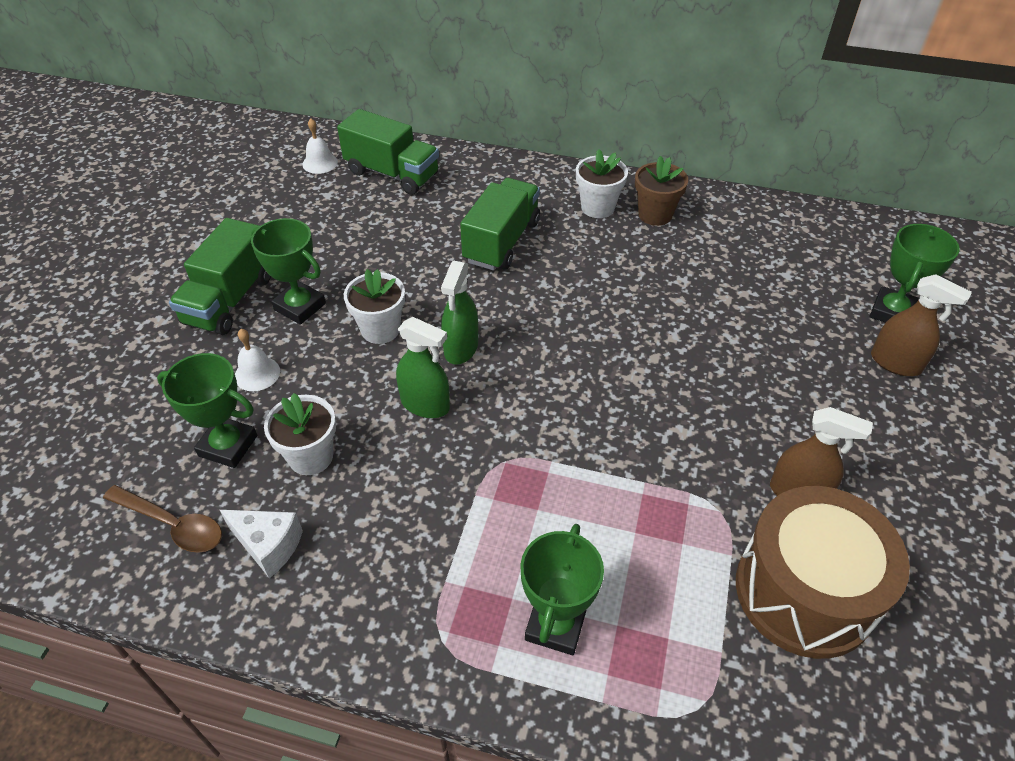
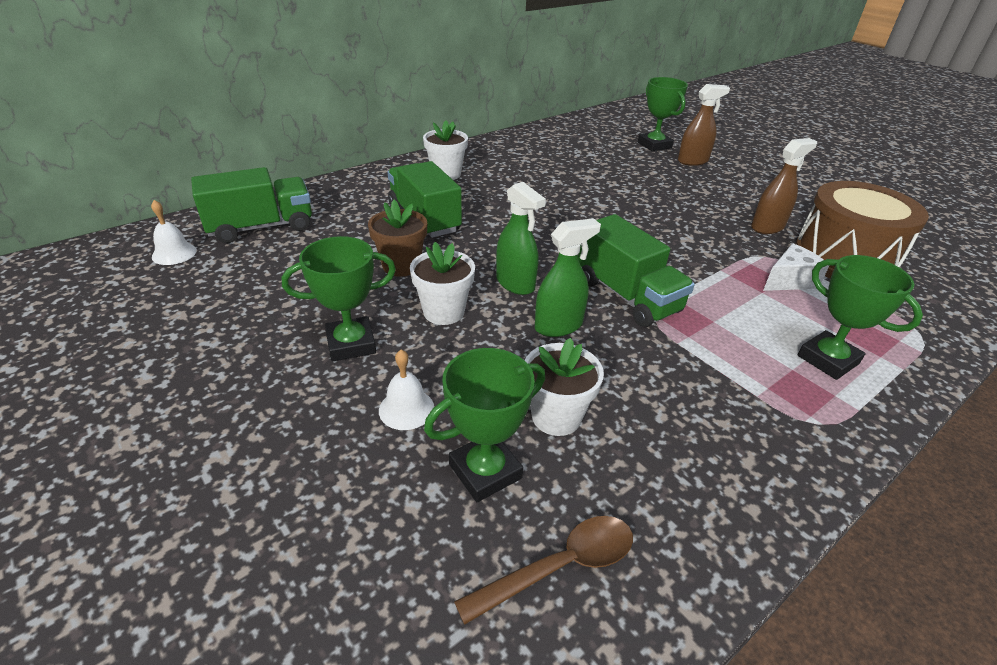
camera: 55 degrees left, 10 degrees down
green truck [169,218,271,335] -> green truck moved to [578,214,695,327]
white cheese [220,510,303,578] -> white cheese moved to [763,243,830,291]
brown flower pot [635,156,688,226] -> brown flower pot moved to [368,200,427,277]

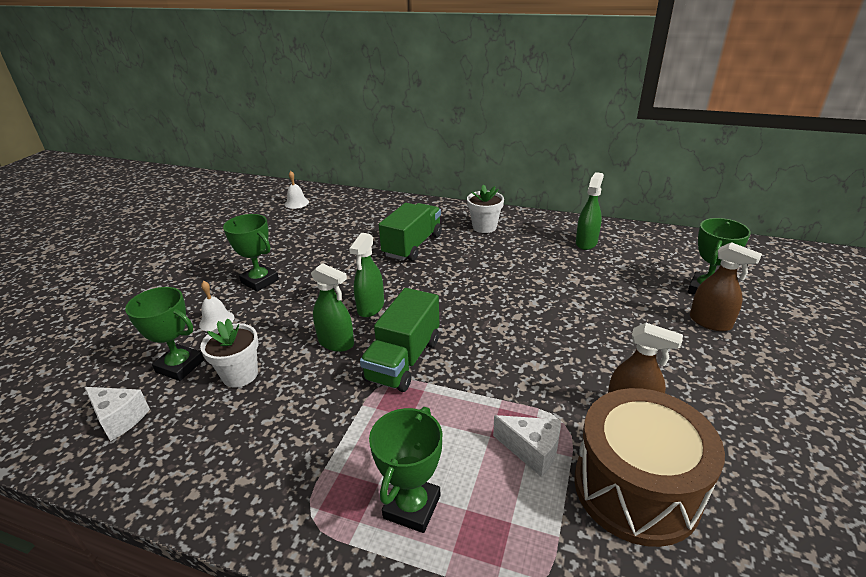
camera: 60 degrees right, 5 degrees down
green truck [191,167,312,243] -> none
brown flower pot [368,200,427,277] -> none
white flower pot [410,242,475,325] -> none
brown spoon [454,516,633,625] -> white cheese [84,387,150,441]
none -> green spray bottle [576,172,604,250]

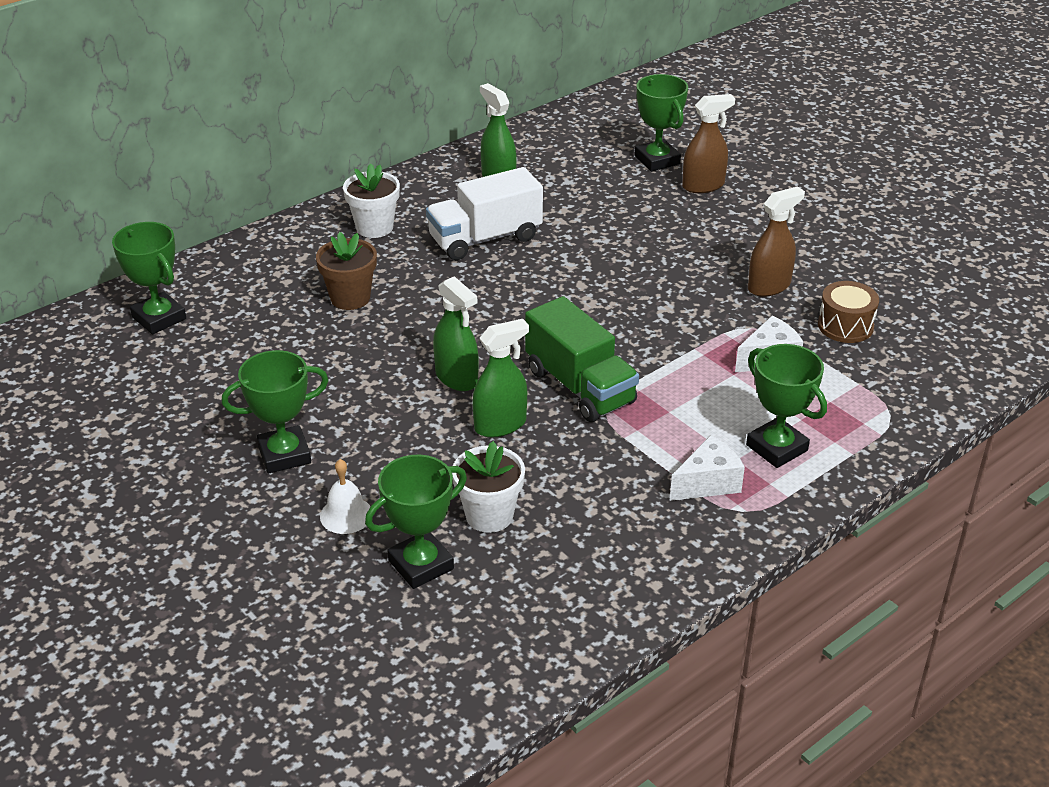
camera: 60 degrees left, 5 degrees up
white cheese [84,387,150,441] -> white cheese moved to [670,435,745,501]
white bell [285,171,309,209] -> none
green truck [379,203,442,261] -> brown flower pot [316,232,377,310]
brown drum [574,388,725,547] -> brown drum [818,281,879,343], size x0.50
none -> green trophy [112,222,186,334]
none -> white truck [426,167,543,260]

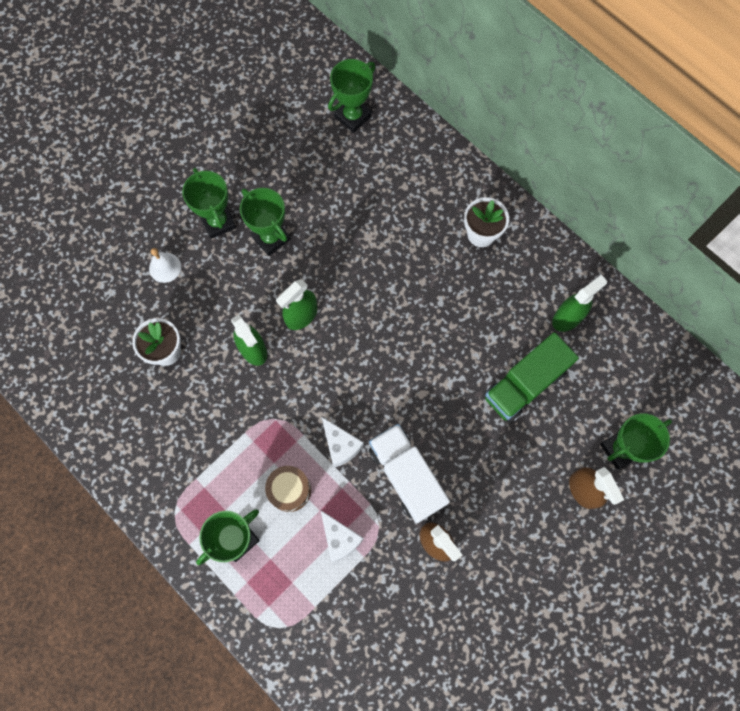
camera: 85 degrees right, 35 degrees up
brown flower pot [316,232,377,310] -> none
green trophy [365,455,467,589] -> green trophy moved to [240,188,291,256]
white truck [426,167,543,260] -> white truck moved to [369,424,450,523]
green truck [525,296,639,422] -> green truck moved to [484,332,579,423]
white cheese [670,435,745,501] -> white cheese moved to [322,417,364,468]
brown drum [818,281,879,343] -> brown drum moved to [265,466,311,512]

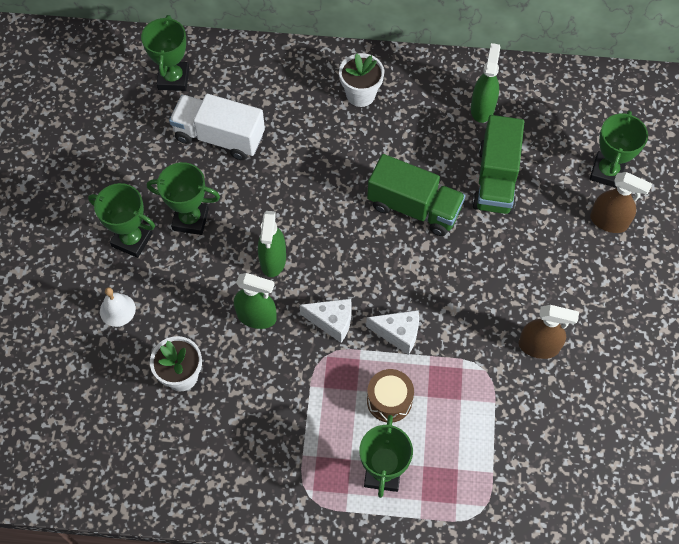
camera: 40 degrees left, 10 degrees down
white cheese [321,511,364,562] -> white cheese moved to [300,299,352,343]
white truck [369,424,450,523] -> white truck moved to [169,94,265,160]
none -> green truck [367,154,466,236]

